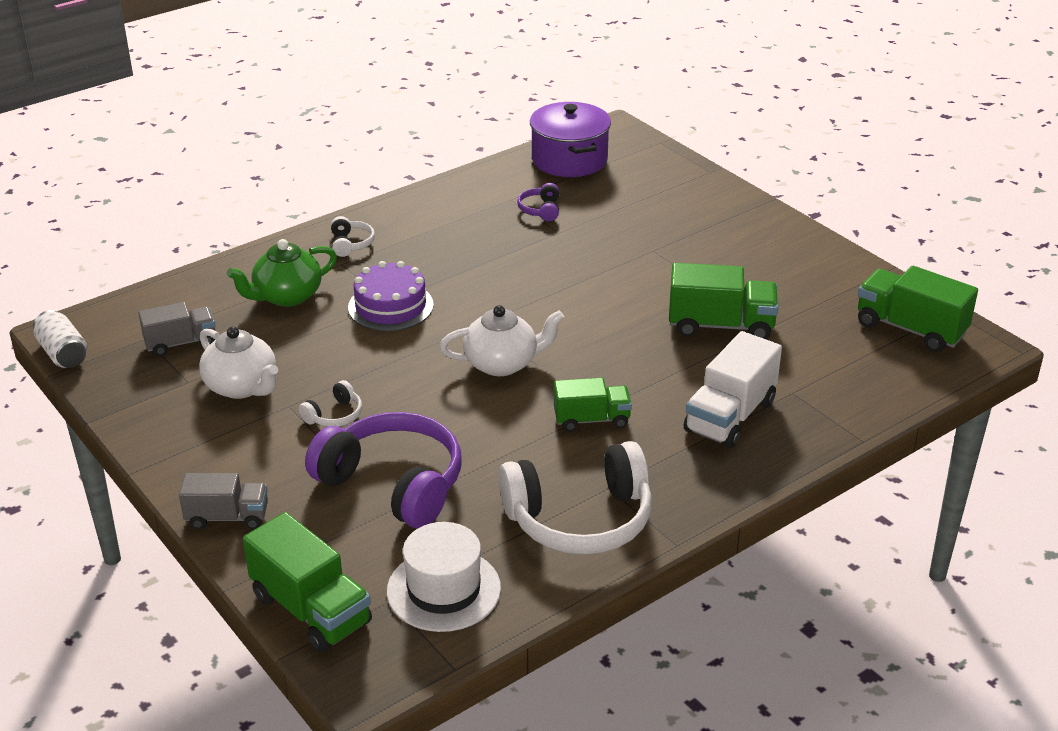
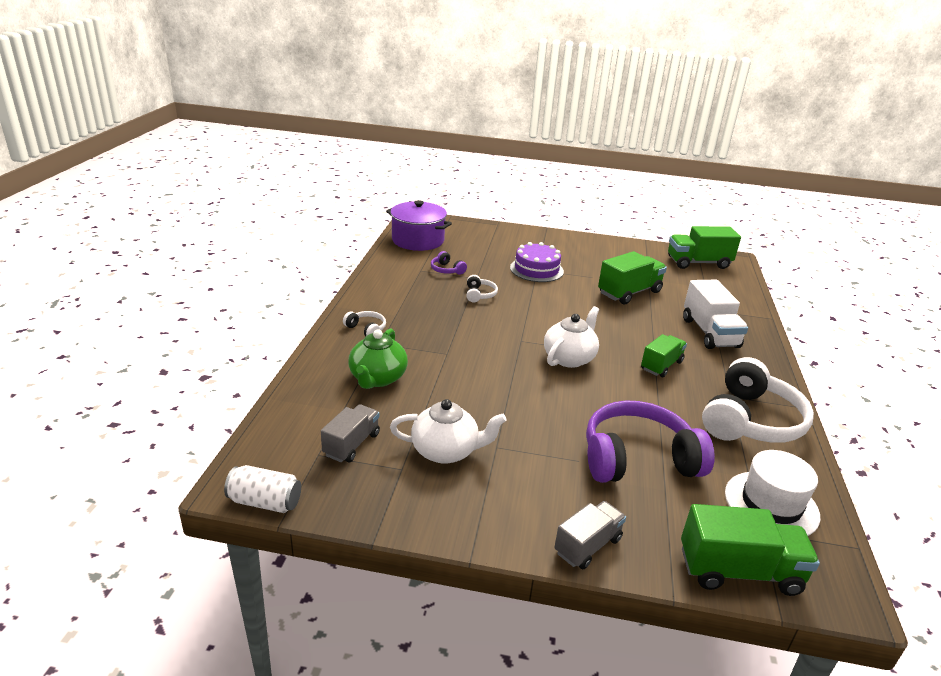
camera: 45 degrees left, 5 degrees down
white headphones [299,380,362,427] -> white headphones moved to [466,275,498,302]
purple cake [348,261,434,331] -> purple cake moved to [510,242,564,282]

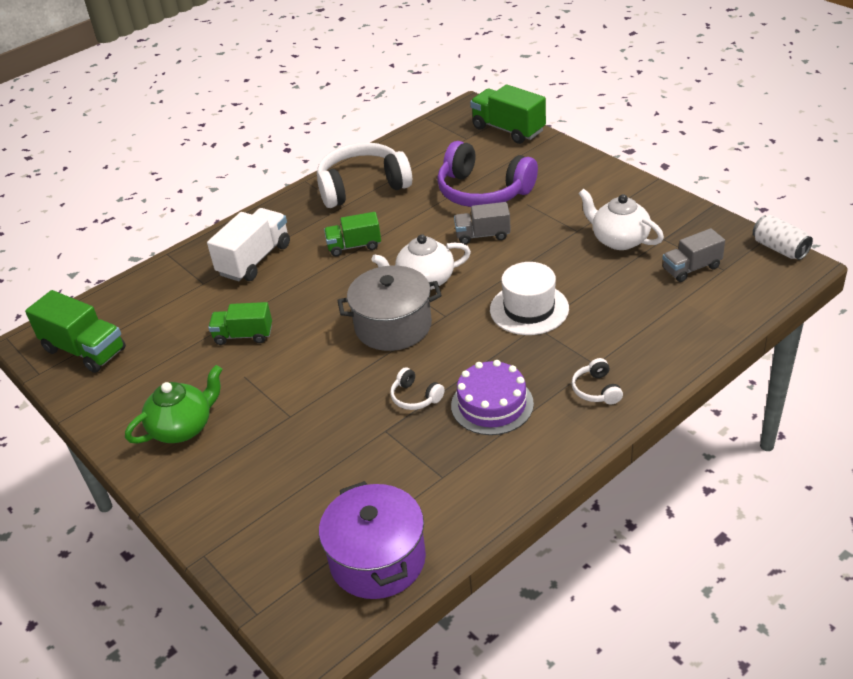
camera: 135 degrees left, 10 degrees up
green teapot [348,328,408,389] -> green teapot moved to [125,365,223,444]
purple headphones [431,251,467,275] -> none
white headphones [466,275,498,302] -> white headphones turned 90 degrees counterclockwise [390,368,445,410]
purple cake [510,242,564,282] -> purple cake moved to [451,360,534,435]
grey truck [554,501,626,569] -> grey truck moved to [454,202,511,244]
green truck [598,251,667,304] -> green truck [208,302,272,345], size x0.65
white hat [725,450,821,536] -> white hat moved to [490,262,569,335]
none -> grey pot [337,266,442,351]

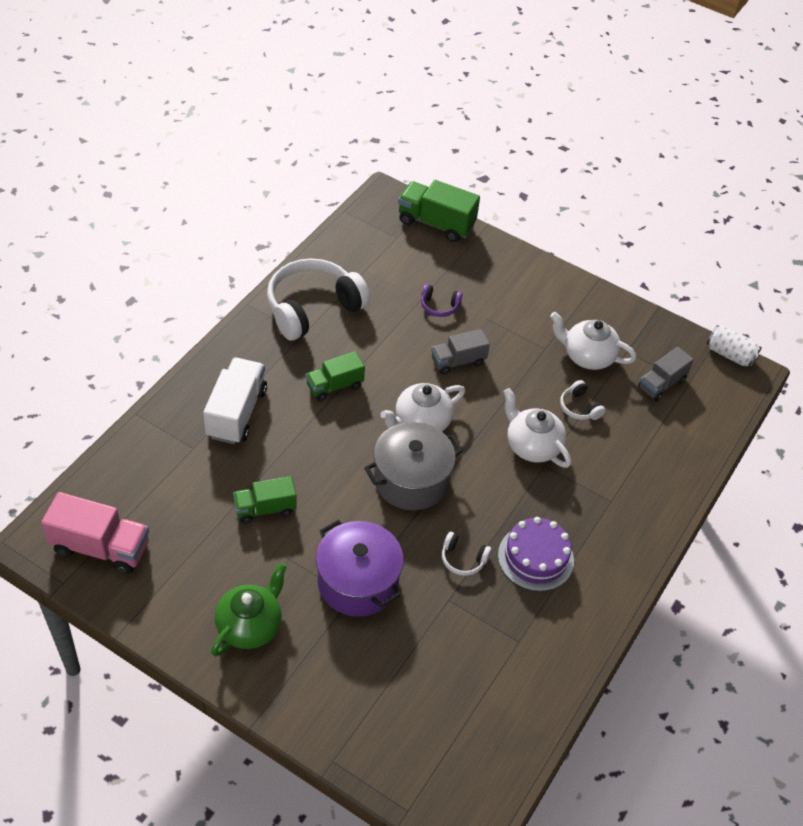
camera: 25 degrees left, 10 degrees up
green truck [25,290,126,373] -> pink truck [41,492,149,574]
purple pot [319,481,426,599] -> purple pot moved to [316,520,404,617]
purple headphones [437,141,538,207] -> purple headphones [421,284,462,317], size x0.43
white hat [490,262,569,335] -> white teapot [503,388,571,468]
white headphones [571,358,623,404] -> white headphones moved to [560,380,606,420]

